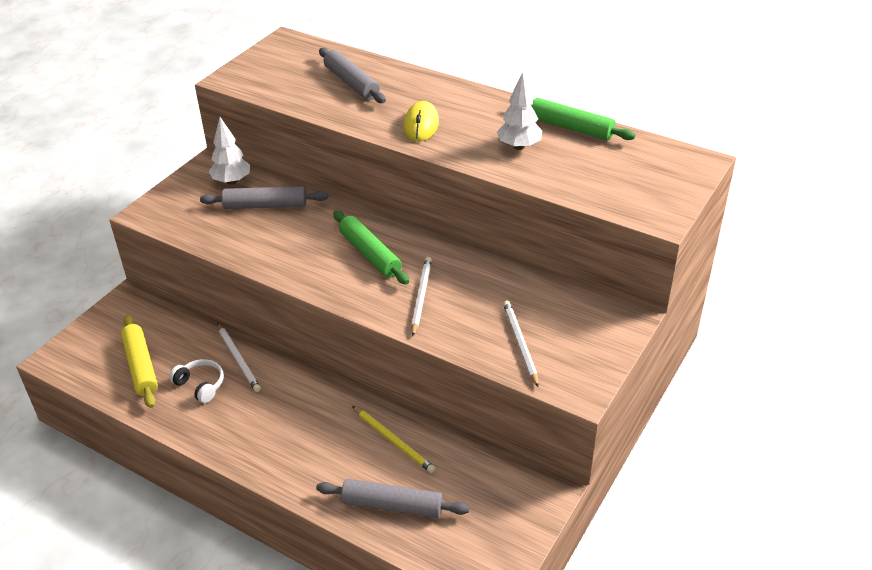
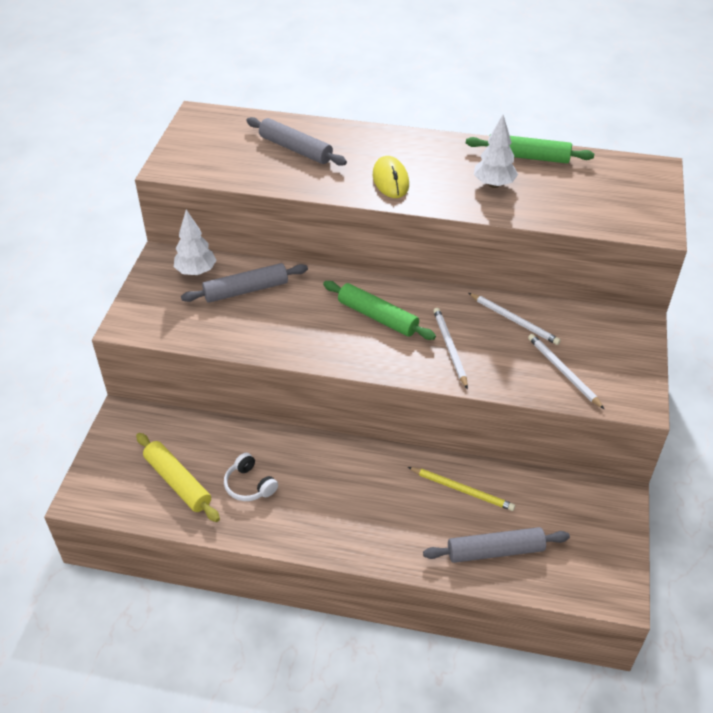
camera: 20 degrees left, 5 degrees up
white headphones [169,359,224,403] -> white headphones turned 150 degrees counterclockwise [224,453,278,501]
white pencil [217,323,261,392] -> white pencil moved to [469,293,561,345]

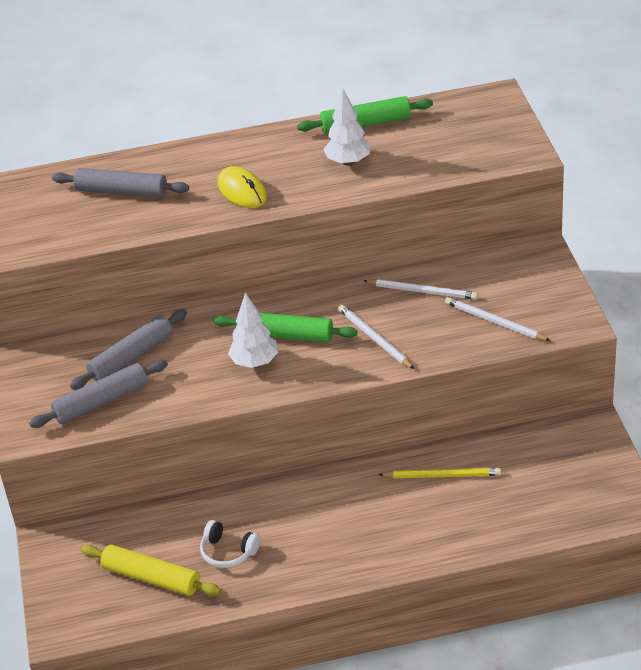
camera: 20 degrees left, 5 degrees down
white tree [174,210,217,276] -> white tree moved to [228,293,278,368]
grey rolling pin [423,527,570,563] -> grey rolling pin moved to [29,360,168,428]

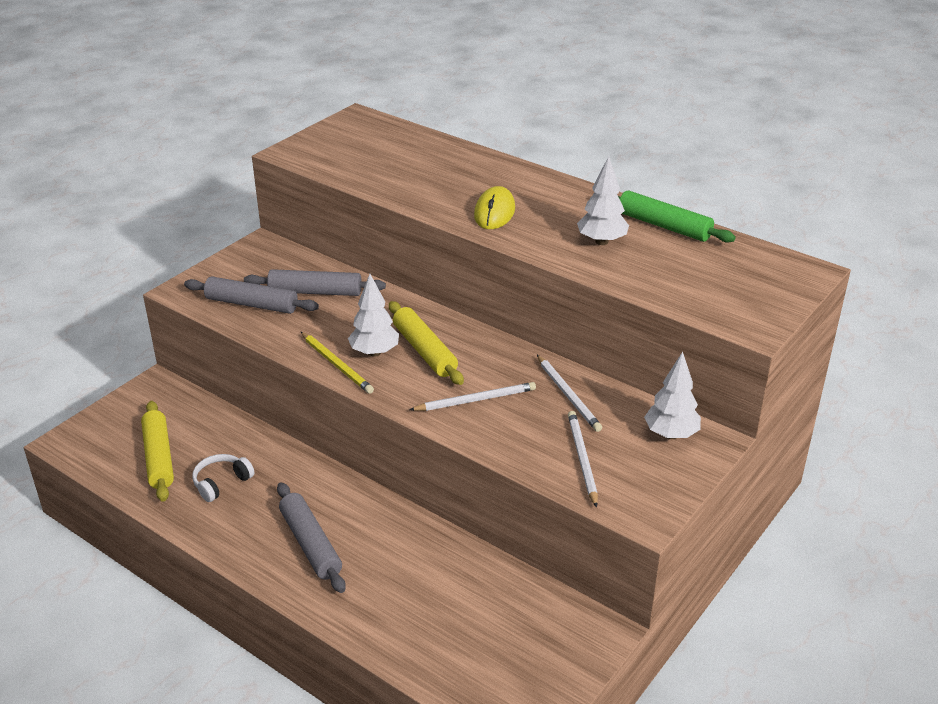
camera: 45 degrees right, 5 degrees down
grey rolling pin [52,168,189,198] -> grey rolling pin moved to [277,482,346,593]
white headphones [200,520,260,568] -> white headphones turned 60 degrees clockwise [192,454,254,502]
green rolling pin [213,313,357,342] -> yellow rolling pin [389,301,464,385]
white pencil [339,305,414,369] -> white pencil turned 60 degrees clockwise [409,382,536,411]
yellow pencil [379,468,501,478] -> yellow pencil moved to [301,332,374,394]
none -> white tree [644,352,701,439]

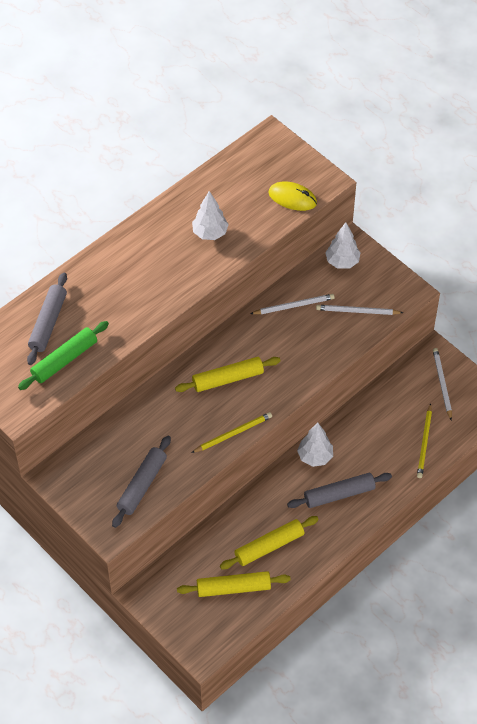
camera: 80 degrees left, 20 degrees up
white headphones [192,454,254,502] -> yellow rolling pin [220,516,319,569]
grey rolling pin [244,269,386,296] -> grey rolling pin moved to [27,273,67,365]
white tree [348,274,399,357] -> white tree moved to [297,423,333,467]
white pencil [409,382,536,411] -> white pencil moved to [433,348,452,421]
yellow mouse [474,186,515,229] -> yellow mouse moved to [268,182,317,211]
green rolling pin [618,191,736,243] -> green rolling pin moved to [18,321,109,390]
none -> yellow pencil [417,403,432,478]

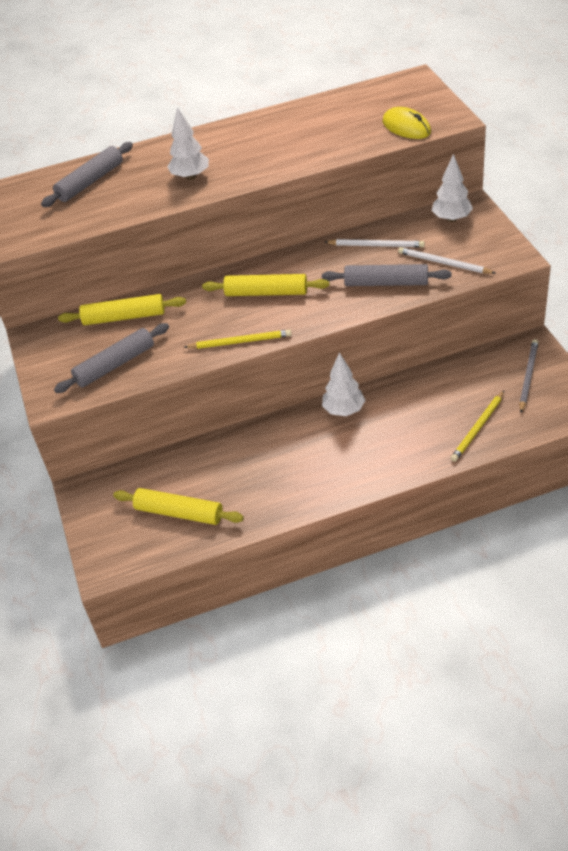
camera: 30 degrees right, 10 degrees down
green rolling pin [18,321,109,390] -> none
white tree [192,191,229,240] -> white tree moved to [167,107,209,180]
yellow rolling pin [220,516,319,569] -> yellow rolling pin moved to [58,294,186,325]
grey rolling pin [287,473,392,508] -> grey rolling pin moved to [322,264,452,286]
white pencil [433,348,452,421] -> grey pencil [519,339,539,413]

